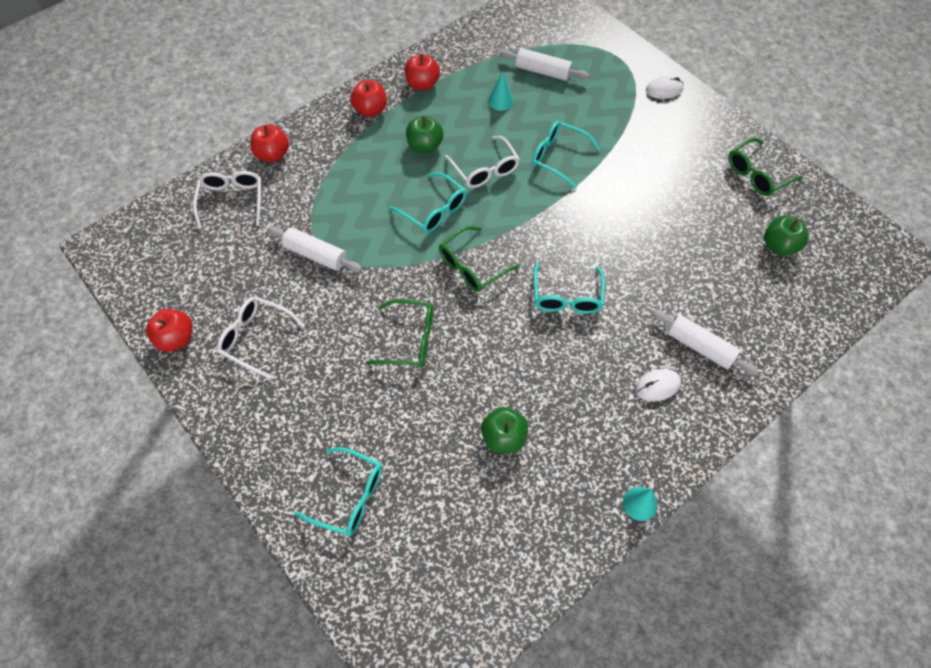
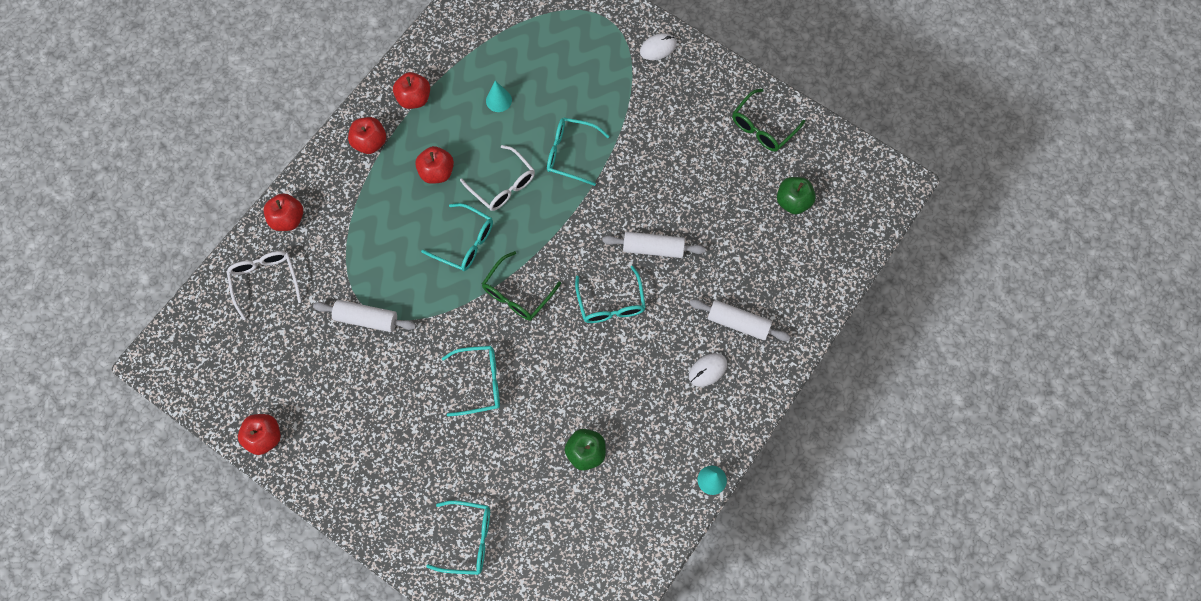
camera: 15 degrees left, 10 degrees up
white glasses [217,296,305,379] -> none
green glasses [366,299,433,367] -> turquoise glasses [442,346,500,416]
green apple [406,116,443,153] -> red apple [415,146,454,184]
white rolling pin [499,48,589,81] -> white rolling pin moved to [602,232,706,258]

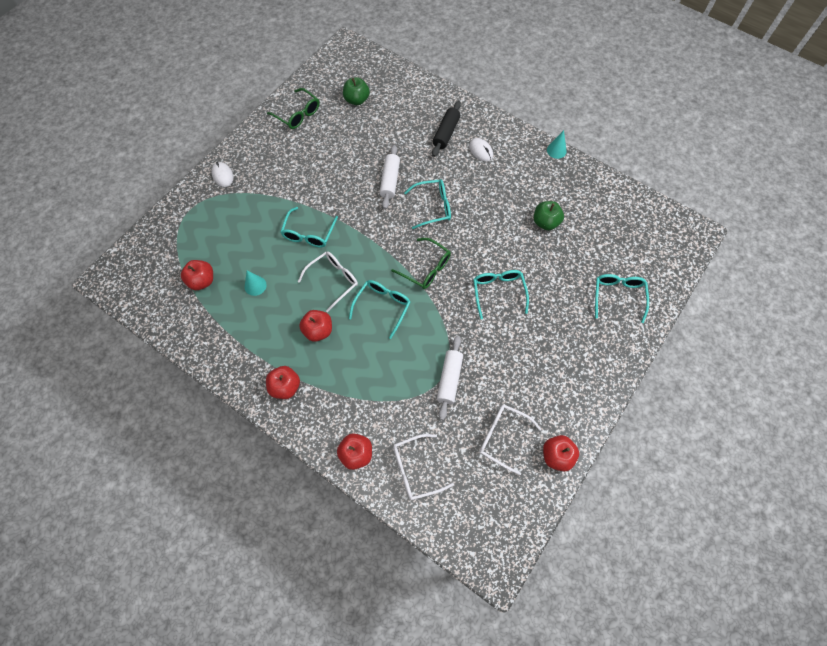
camera: 90 degrees left, 5 degrees down
red apple [393,72,430,109] -> red apple moved to [181,260,213,290]
white rolling pin [689,299,790,341] -> black rolling pin [432,101,461,157]
none -> white glasses [479,405,541,475]

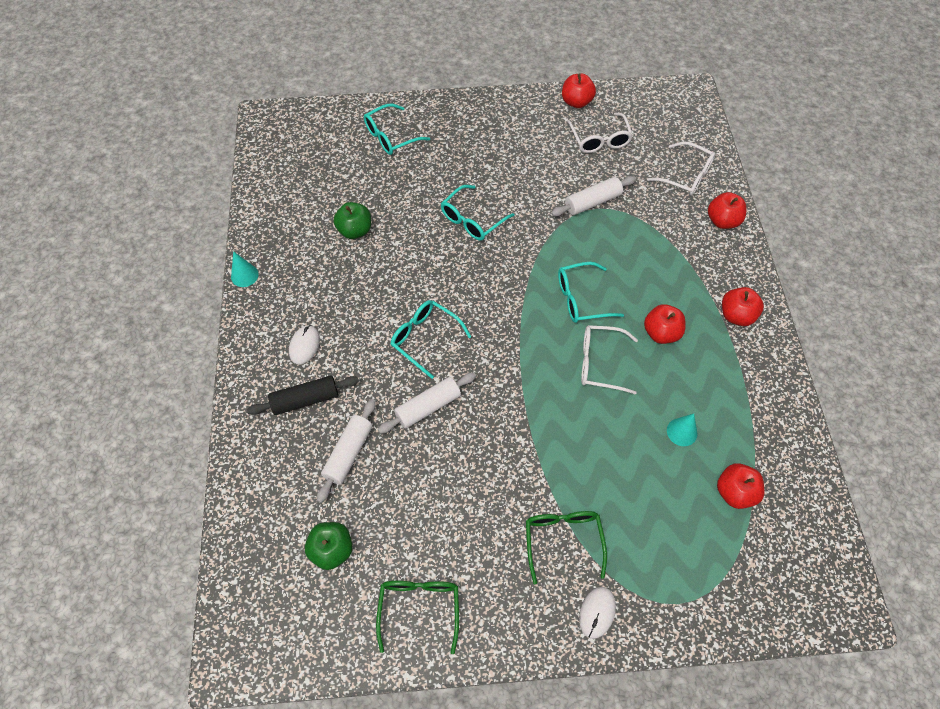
camera: 130 degrees left, 5 degrees down
turquoise glasses [280,207,338,248] -> none
green glasses [391,238,451,289] -> green glasses moved to [526,511,607,584]
none -> white rolling pin [317,399,376,503]

